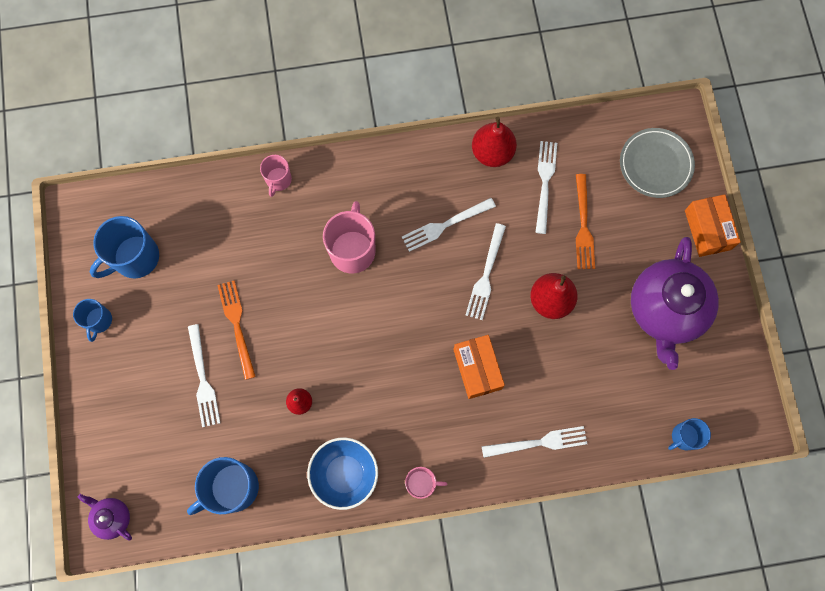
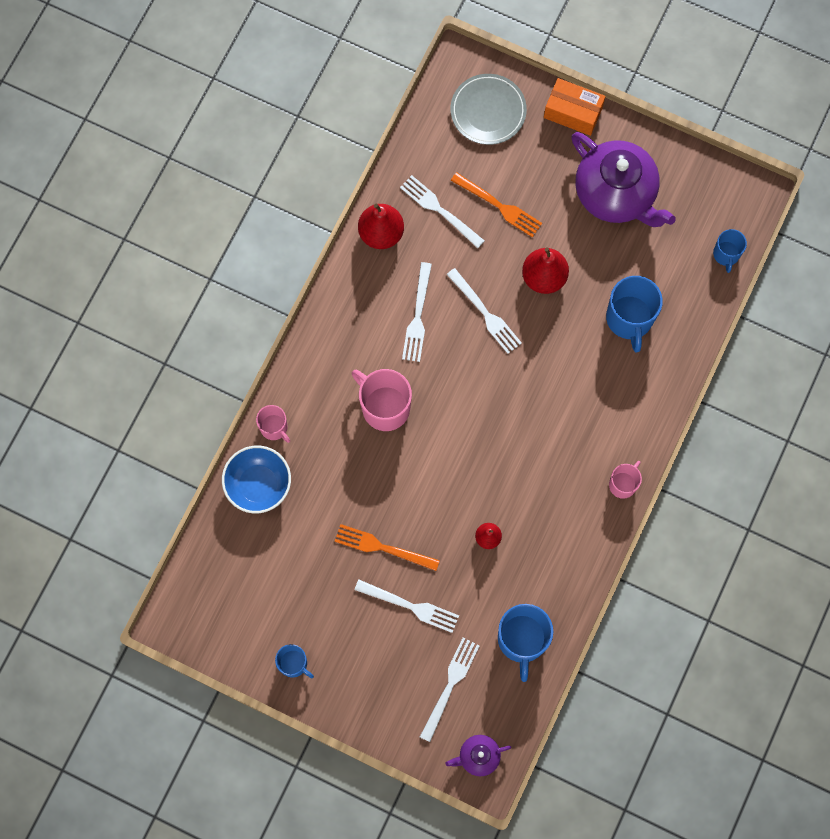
camera: 55 degrees left, 0 degrees up
blue mug [90,216,159,279] -> blue mug moved to [606,276,663,352]
blue bowl [307,437,378,510] -> blue bowl moved to [222,446,291,513]
orange box [453,335,505,399] -> none
white fork [482,426,587,458] -> white fork moved to [420,638,480,742]

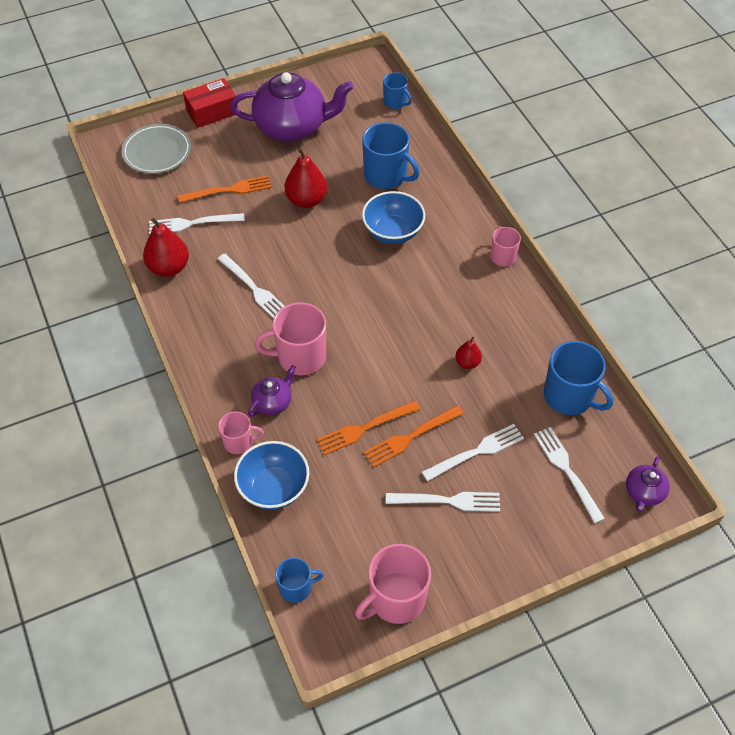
camera: 50 degrees left, 20 degrees down
blue mug [275,644,314,678] -> blue mug moved to [275,558,324,603]
white fork [446,268,522,354] -> white fork moved to [386,492,500,512]
orange box [544,78,606,136] -> red box [183,78,238,128]
none -> purple teapot [248,365,296,417]
none -> orange fork [316,400,420,455]
none -> pink mug [355,544,431,624]
none -> blue bowl [362,191,425,244]

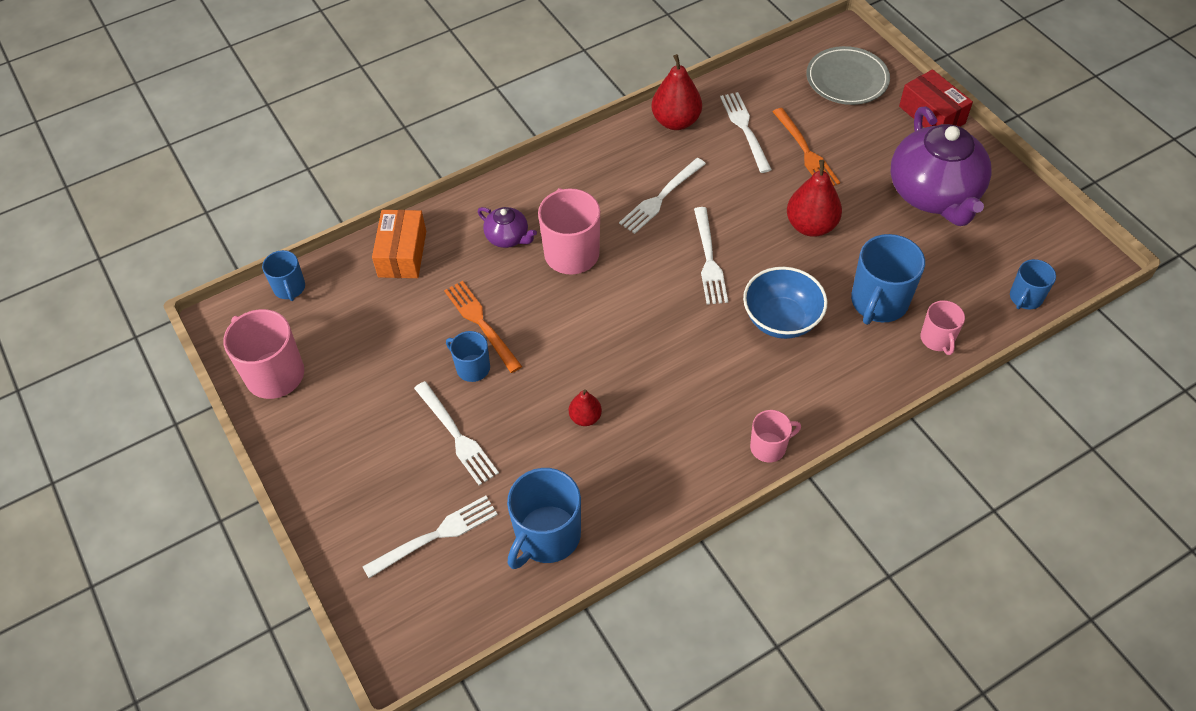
camera: 85 degrees right, 0 degrees up
pink mug [219,411,264,454] -> pink mug moved to [920,300,965,355]
blue bowl [234,441,309,510] -> orange box [372,210,426,278]
orange fork [364,405,464,467] -> blue mug [446,331,490,382]
white fork [386,492,500,512] -> white fork moved to [694,207,728,305]
purple teapot [626,456,670,512] -> none

